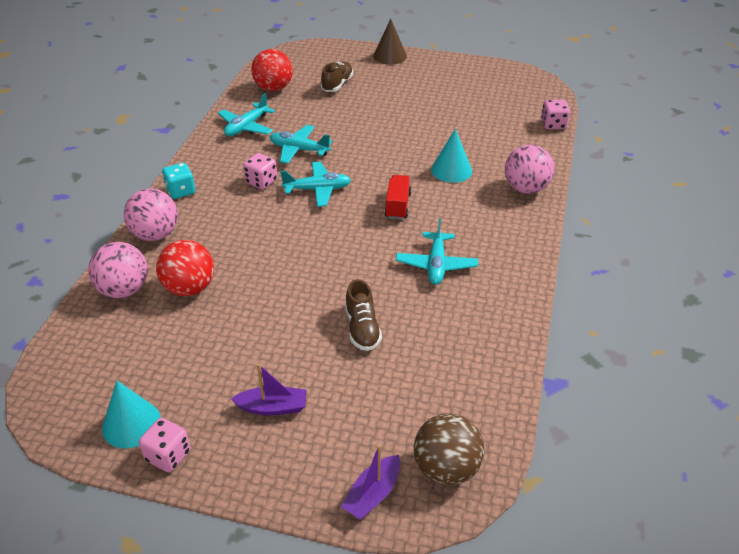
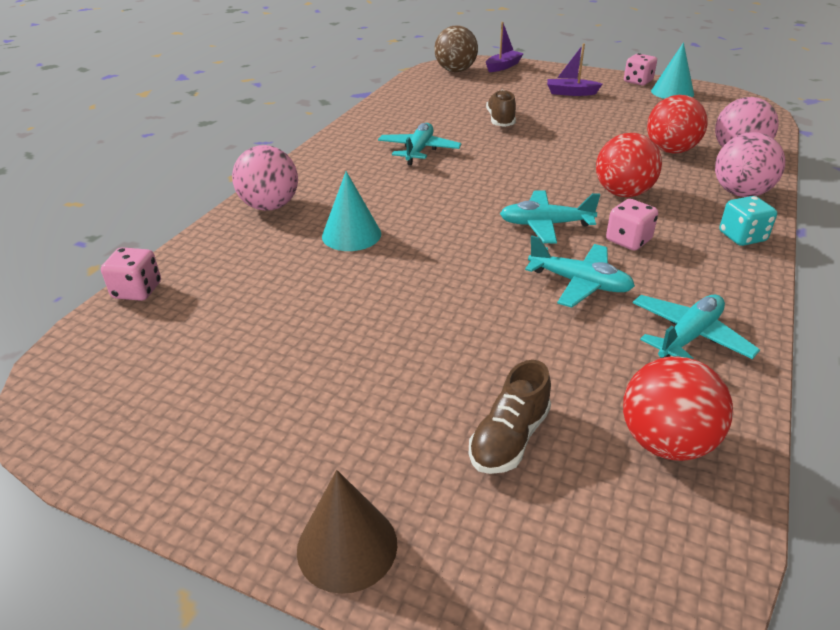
camera: 170 degrees left, 5 degrees down
red truck [385,175,412,219] -> none
none -> red ball [596,133,662,197]

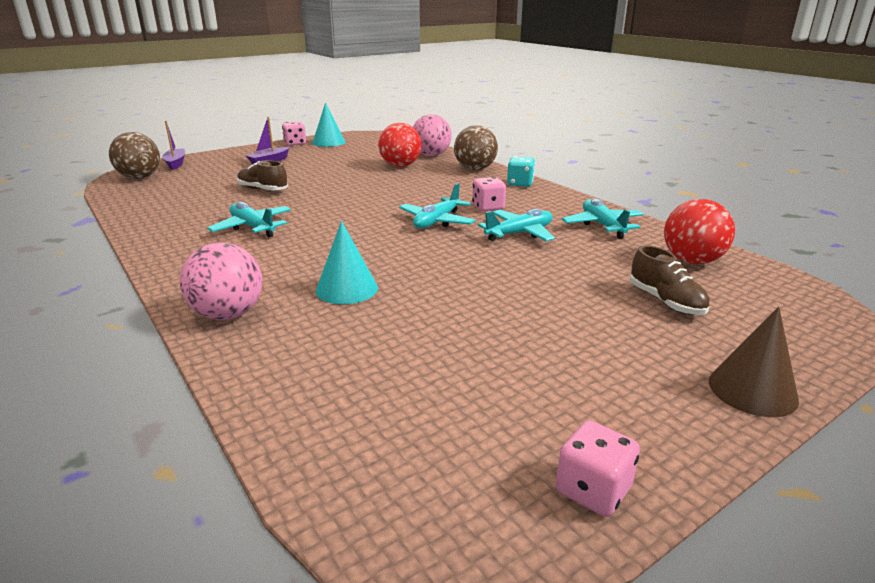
camera: 60 degrees left, 10 degrees down
pink dice [101,247,161,301] -> pink dice moved to [556,421,640,517]
red ball [596,133,662,197] -> none
pink ball [715,132,785,197] -> brown ball [454,125,498,170]

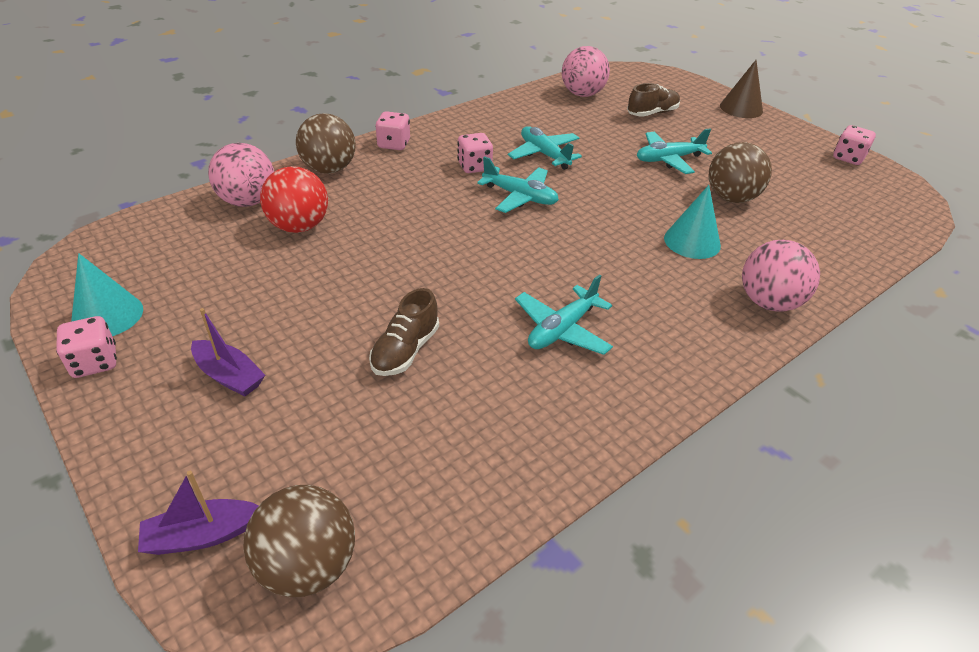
camera: 95 degrees left, 15 degrees up
turquoise dice [507,156,535,187] -> pink dice [375,111,410,150]
turquoise plane [562,199,644,239] -> turquoise plane moved to [637,128,712,174]
red ball [664,199,735,264] -> pink ball [562,46,610,97]
none -> brown ball [709,142,772,203]

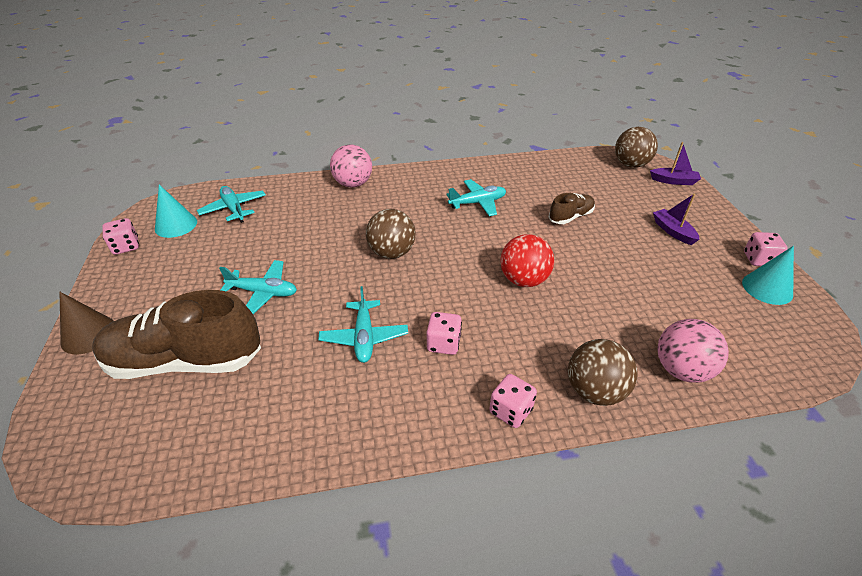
camera: 150 degrees left, 0 degrees up
red ball [260,166,328,233] -> red ball moved to [500,234,554,287]
turquoise plane [477,156,559,213] -> turquoise plane moved to [197,186,266,223]
pink ball [562,46,610,97] -> none
brown shoe [627,83,680,117] -> brown shoe [92,290,261,379], size x2.06
turquoise cone [664,185,721,259] -> turquoise cone moved to [155,185,197,238]
brown ball [709,142,772,203] -> brown ball moved to [366,209,416,259]

